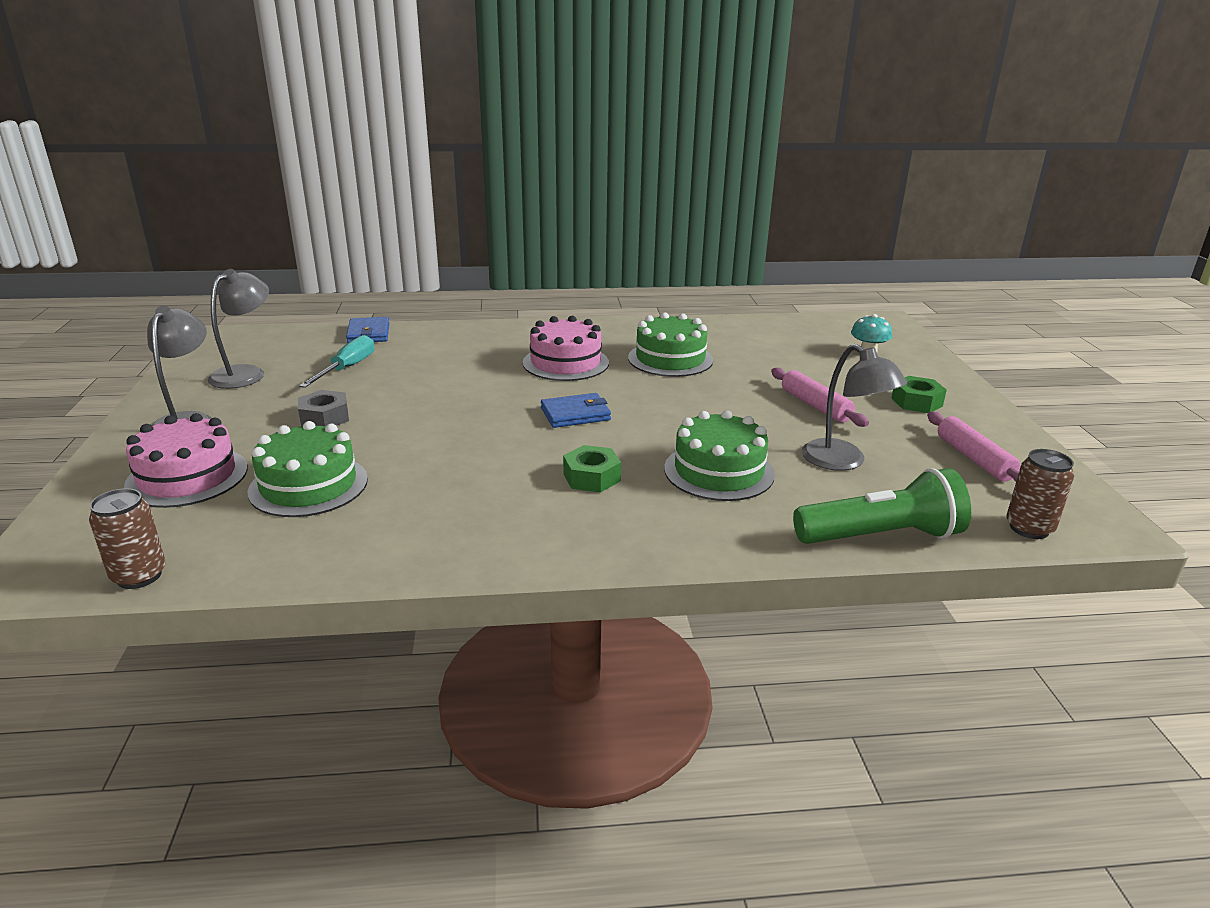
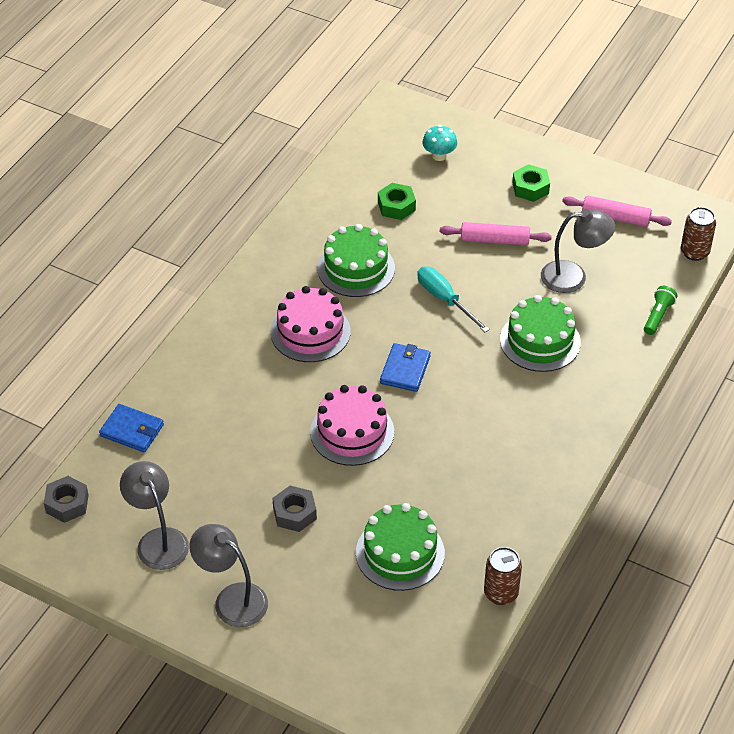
camera: 55 degrees left, 20 degrees up
brown can [89,488,166,589] -> brown can moved to [484,547,522,605]
pink cake [124,413,248,508] -> pink cake moved to [310,385,394,466]
turquoise screwdriver [299,335,374,388] -> turquoise screwdriver moved to [417,267,490,332]
green nut [563,445,621,493] -> green nut moved to [378,183,416,220]
green flashlight [793,468,971,544] -> green flashlight [644,286,677,335], size x0.51
none -> grey nut [44,476,89,523]

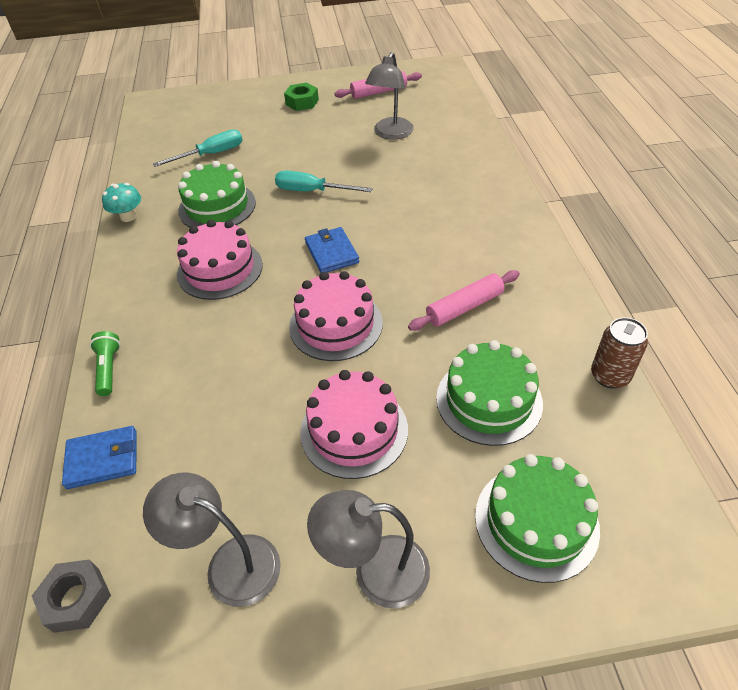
camera: 35 degrees left, 0 degrees up
grey nut [272,486,317,532] -> pink cake [300,370,408,479]
green nut [378,183,416,220] -> turquoise screwdriver [153,129,243,167]
turquoise mushroom [422,125,457,161] -> turquoise mushroom moved to [102,183,141,222]
pink rolling pin [440,222,552,245] -> pink rolling pin moved to [408,270,520,331]
green cake [500,295,581,372] -> green cake moved to [475,454,600,583]
grey lamp [541,209,615,293] -> grey lamp turned 150 degrees clockwise [365,52,414,140]
green flashlight [644,286,677,335] -> green flashlight moved to [90,331,120,396]
brown can [681,207,716,261] -> none

